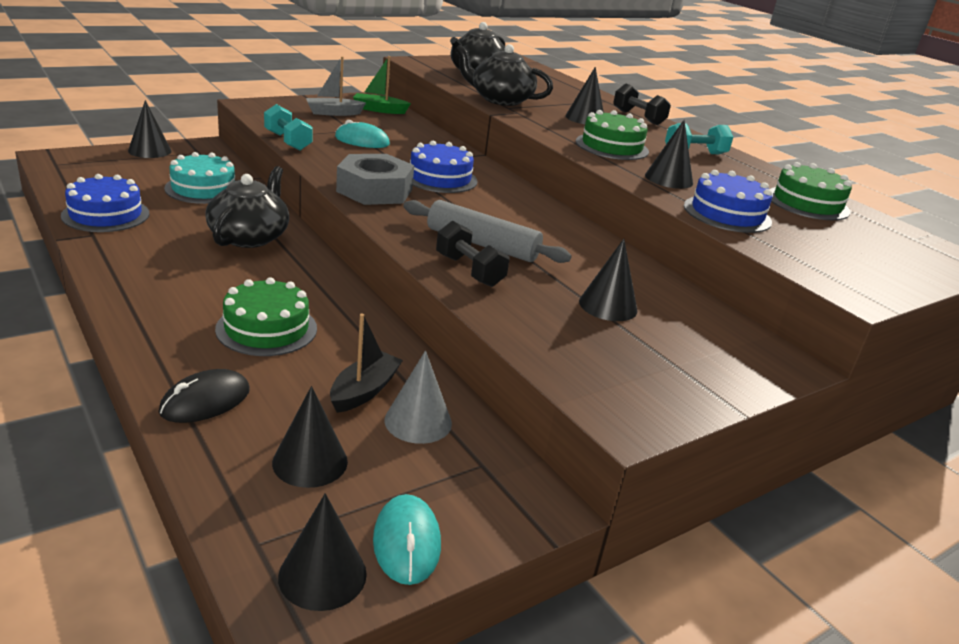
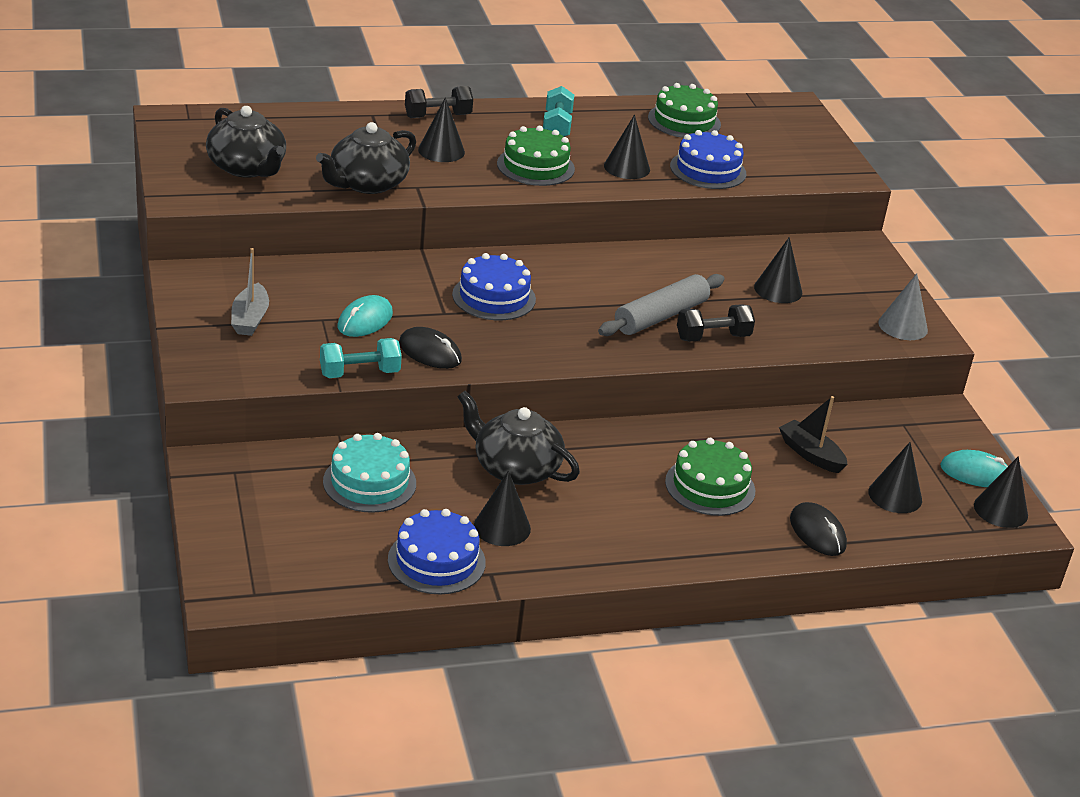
camera: 70 degrees left, 5 degrees up
black cone [128,100,172,158] -> black cone moved to [474,471,531,546]
grey nut [336,154,414,205] -> none
green boat [353,56,411,114] -> none
grey cone [385,350,452,444] -> grey cone moved to [878,273,928,340]
none -> black mouse [399,327,462,369]

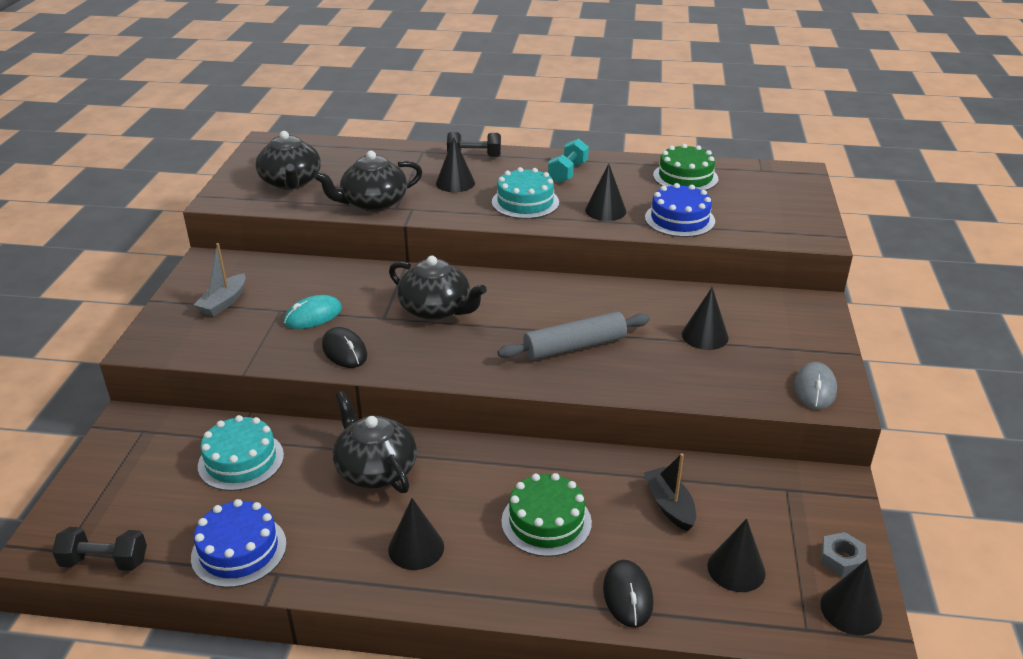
camera: 25 degrees right, 0 degrees up
turquoise dumbbell [320,338,402,378] -> none
blue cake [452,253,536,320] -> black teapot [389,256,487,320]
black cone [474,471,531,546] -> black cone moved to [388,498,444,570]
green cake [497,126,575,186] -> turquoise cake [492,167,559,219]
black dumbbell [677,304,755,342] -> black dumbbell moved to [52,527,147,571]
grey cone [878,273,928,340] -> grey mouse [794,362,837,409]
turquoise mouse [940,450,1008,487] -> grey nut [821,532,866,577]

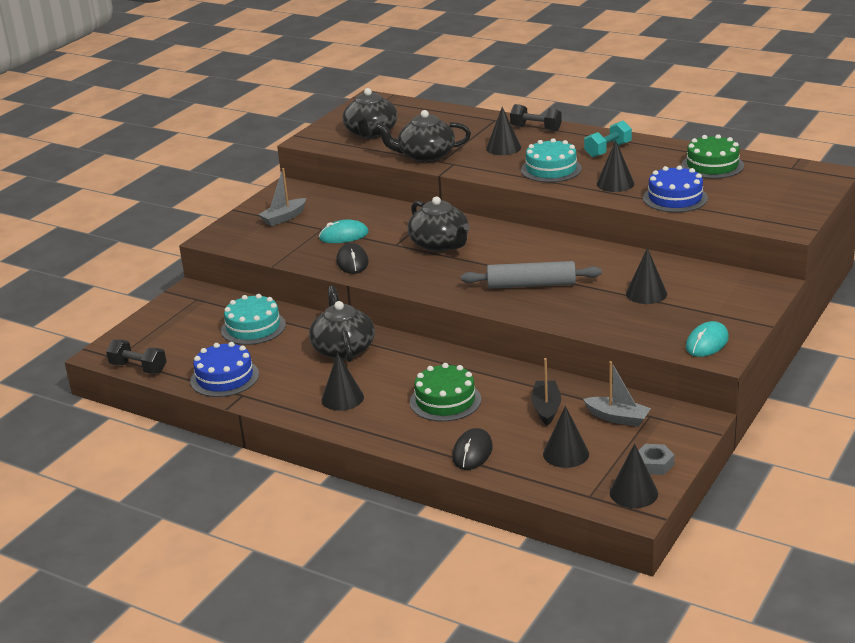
camera: 25 degrees right, 5 degrees down
grey mouse [794,362,837,409] -> turquoise mouse [686,321,729,357]
none -> grey boat [583,361,651,427]

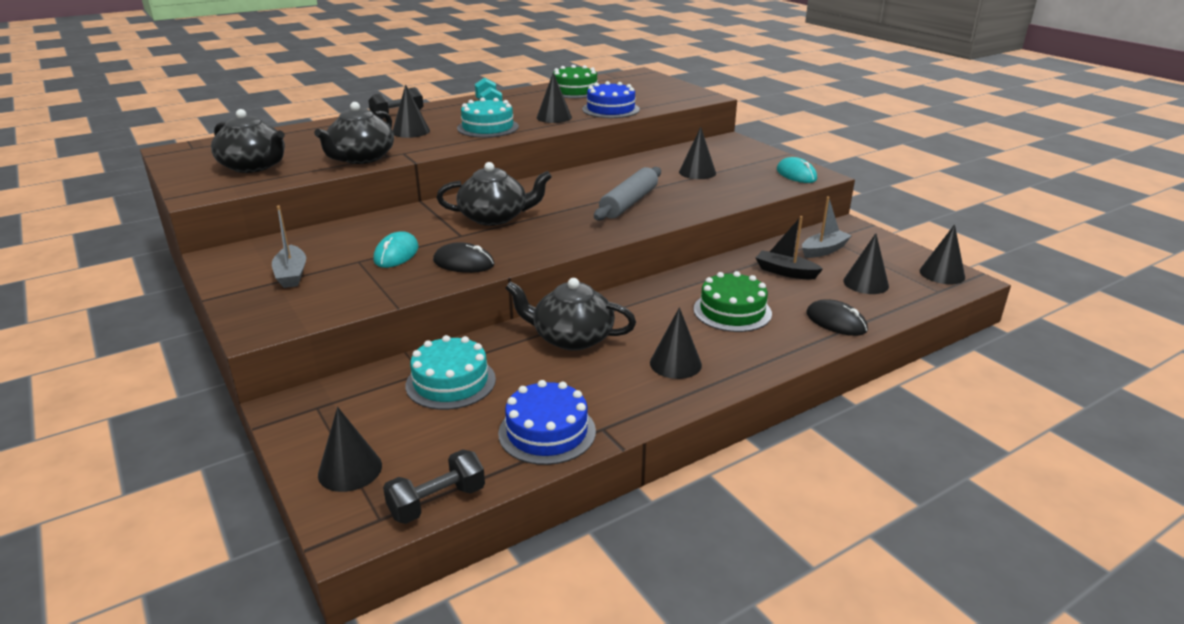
camera: 65 degrees left, 0 degrees up
grey nut [638,444,674,475] -> none
none -> black cone [318,407,382,492]

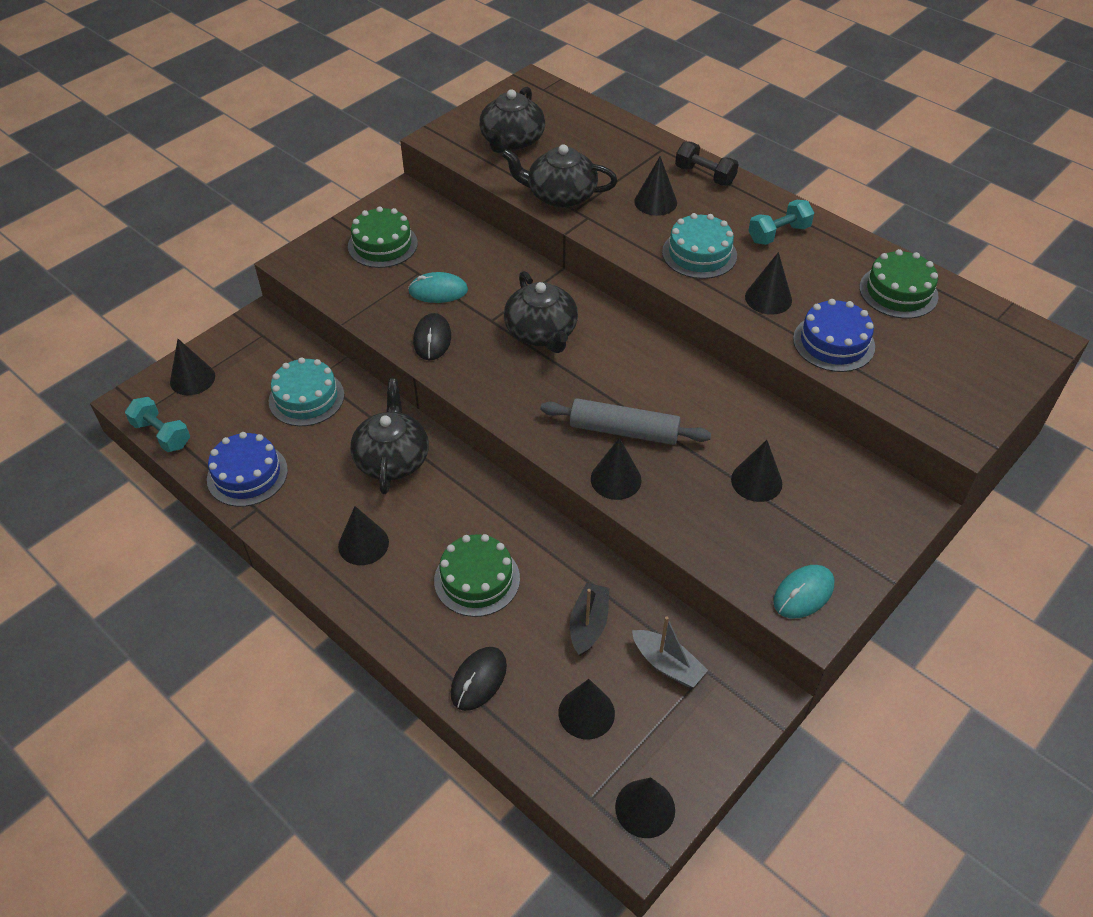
camera: 75 degrees right, 20 degrees up
grey boat [272,206,306,288] -> green cake [348,206,418,268]
black dumbbell [383,449,485,524] -> turquoise dumbbell [125,397,190,452]
none -> black cone [591,438,642,500]

